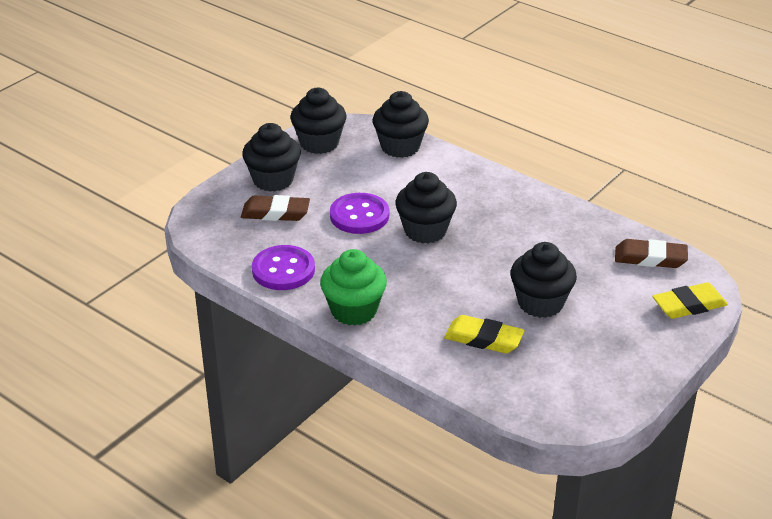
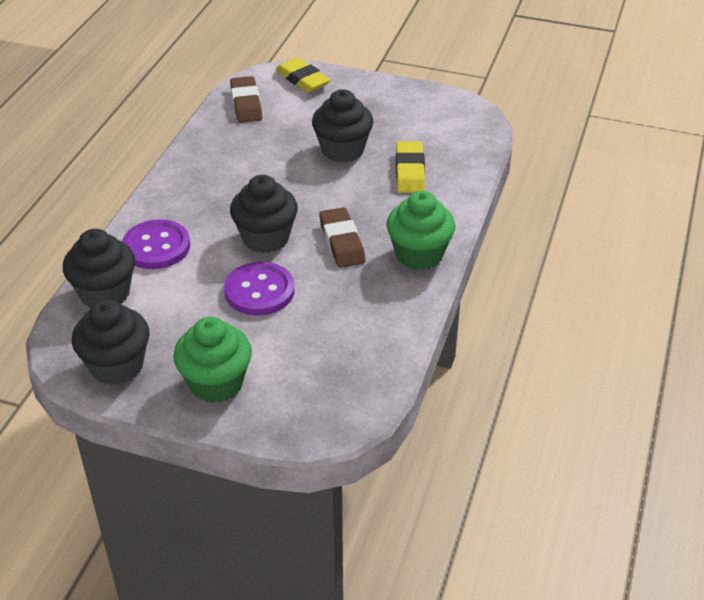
camera: 110 degrees left, 5 degrees up
brown eraser [241,195,310,221] -> brown eraser moved to [319,207,365,268]
black cupcake [242,123,301,192] -> green cupcake [173,317,252,403]
purple button [252,245,315,290] -> purple button moved to [122,219,190,269]

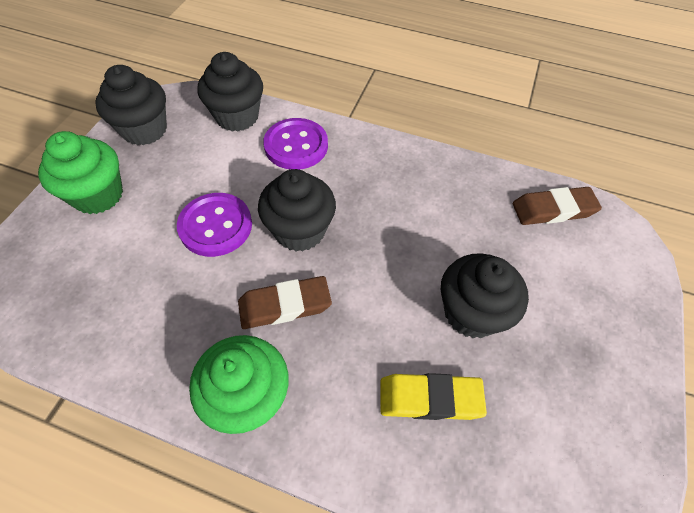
camera: 90 degrees right, 15 degrees up
yellow eraser [276,57,330,93] -> none

